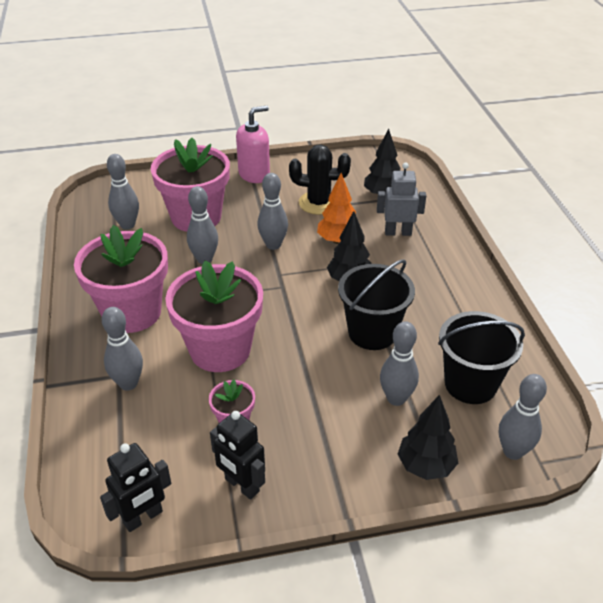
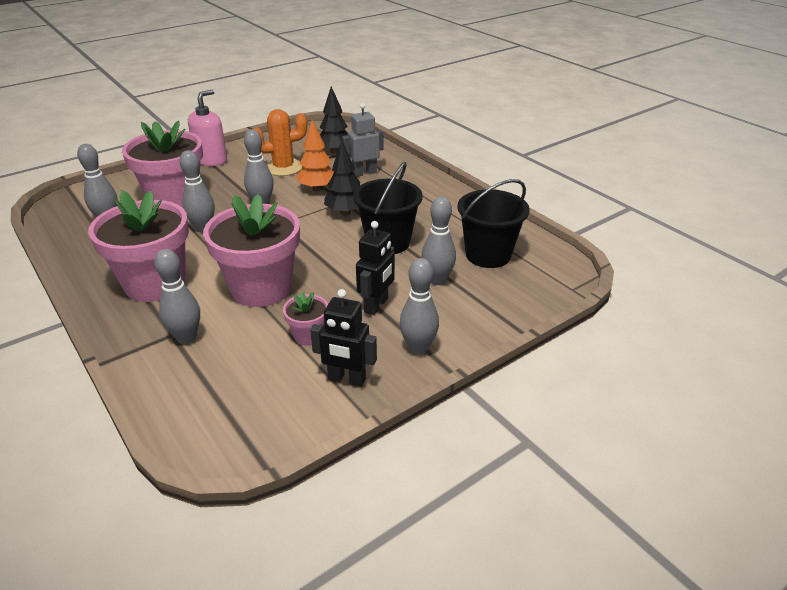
camera: 25 degrees left, 5 degrees down
black robot [100,443,171,532] -> black robot moved to [356,221,395,315]
black cactus [289,144,351,215] -> orange cactus [254,109,307,176]
black tree [398,395,458,480] -> none
grey bowling pin [499,374,547,460] -> grey bowling pin moved to [400,258,439,354]

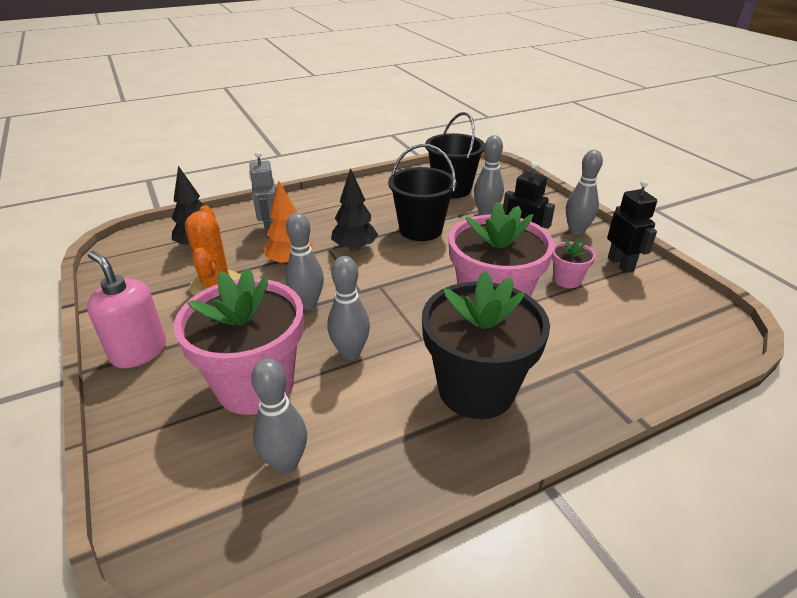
camera: 80 degrees left, 0 degrees up
pink flower pot [88,190,189,302] -> black flower pot [422,271,550,419]
grey bowling pin [154,249,200,344] -> none
black robot [310,289,377,387] -> black robot turned 45 degrees counterclockwise [607,180,657,273]

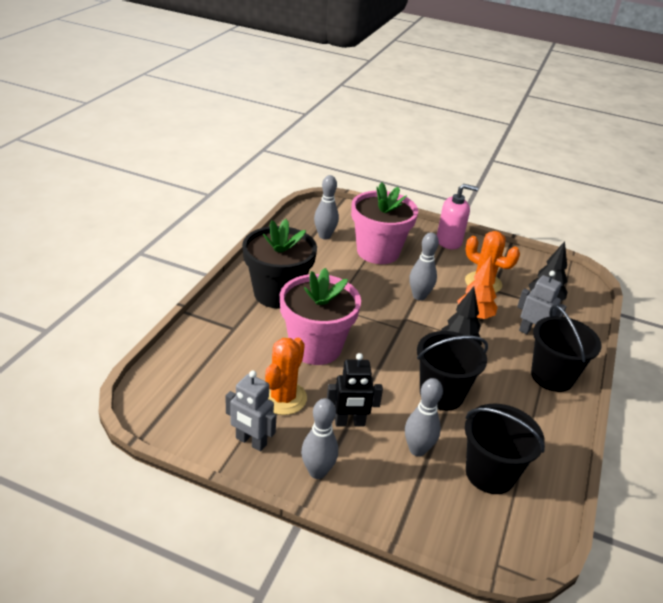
camera: 135 degrees right, 0 degrees up
grey bowling pin [327,256,370,360] -> none
pink flower pot [552,238,595,288] -> orange cactus [265,338,307,415]
black robot [607,180,657,273] -> grey robot [226,370,277,452]
none -> black bucket [531,305,602,392]

